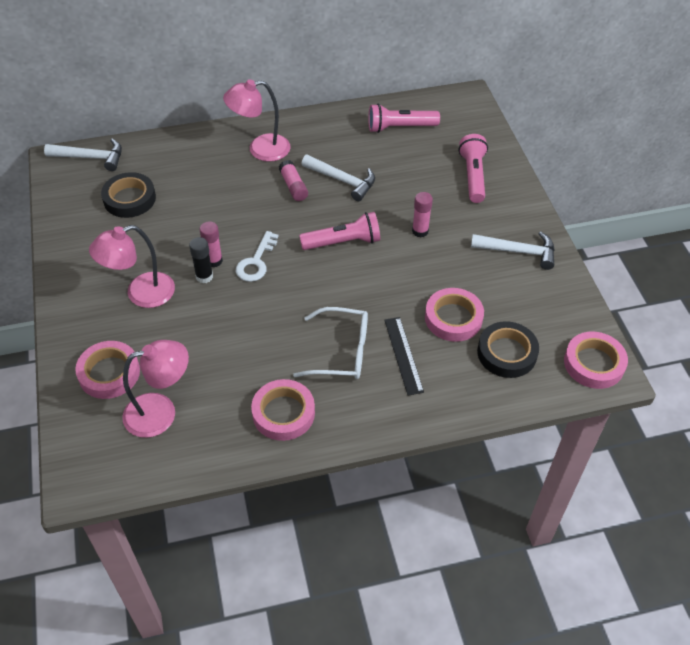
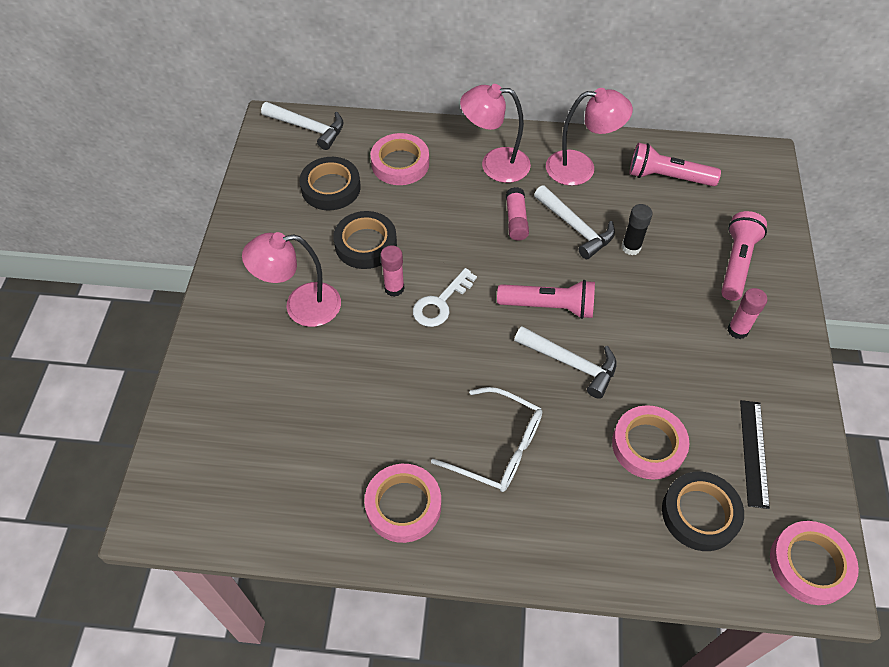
camera: 20 degrees right, 5 degrees up
pink tape [75,341,140,399] -> pink tape moved to [371,133,429,185]
pink lamp [122,340,189,438] -> pink lamp moved to [546,88,633,186]
black glue stick [189,237,213,283] -> black glue stick moved to [622,204,653,255]
black ruler [384,317,424,395] -> black ruler moved to [740,400,770,509]
pink glue stick [412,192,433,238] -> pink glue stick moved to [727,288,768,339]
white hammer [471,231,555,270] -> white hammer moved to [514,326,617,399]
none -> black tape [333,211,397,269]

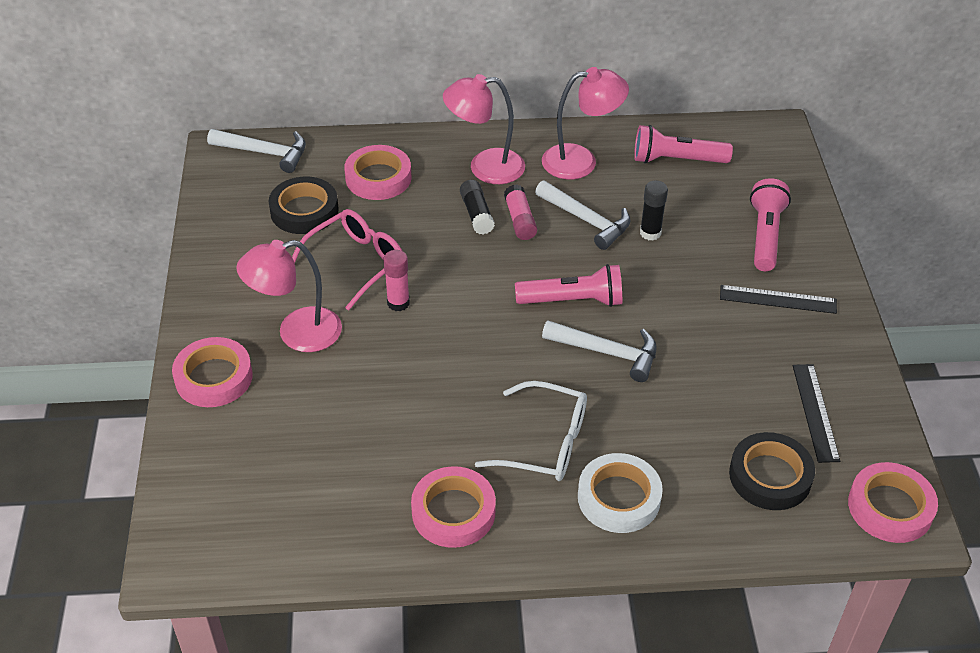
camera: 10 degrees left, 10 degrees down
black tape [333,211,397,269] -> pink glasses [292,209,402,311]
white key [413,268,477,327] -> none
pink tape [612,405,689,480] -> pink tape moved to [172,337,253,407]
pink glue stick [727,288,768,339] -> black ruler [720,285,837,314]
none -> black glue stick [460,180,495,234]
none -> white tape [578,453,663,533]

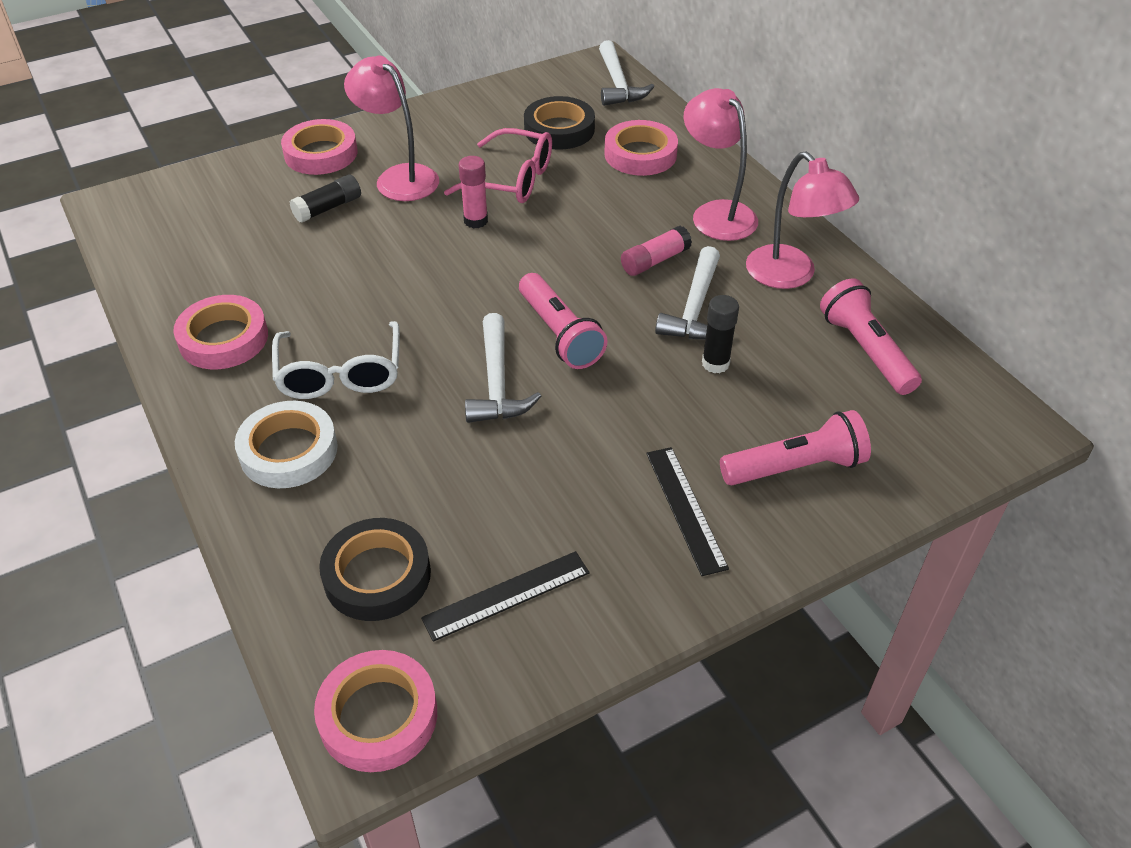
camera: 65 degrees right, 0 degrees up
black glue stick [460,180,495,234] -> black glue stick moved to [290,175,361,223]

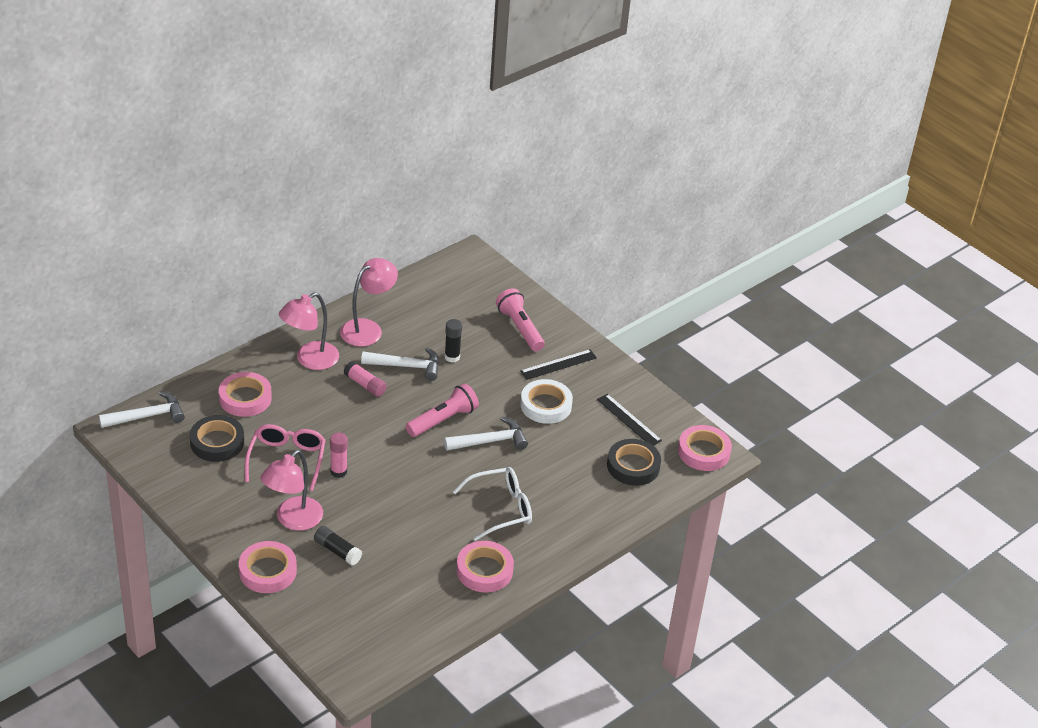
camera: 105 degrees left, 5 degrees down
white tape [235,401,338,488] -> white tape moved to [520,379,573,424]
pink flashlight [820,278,922,395] -> none

